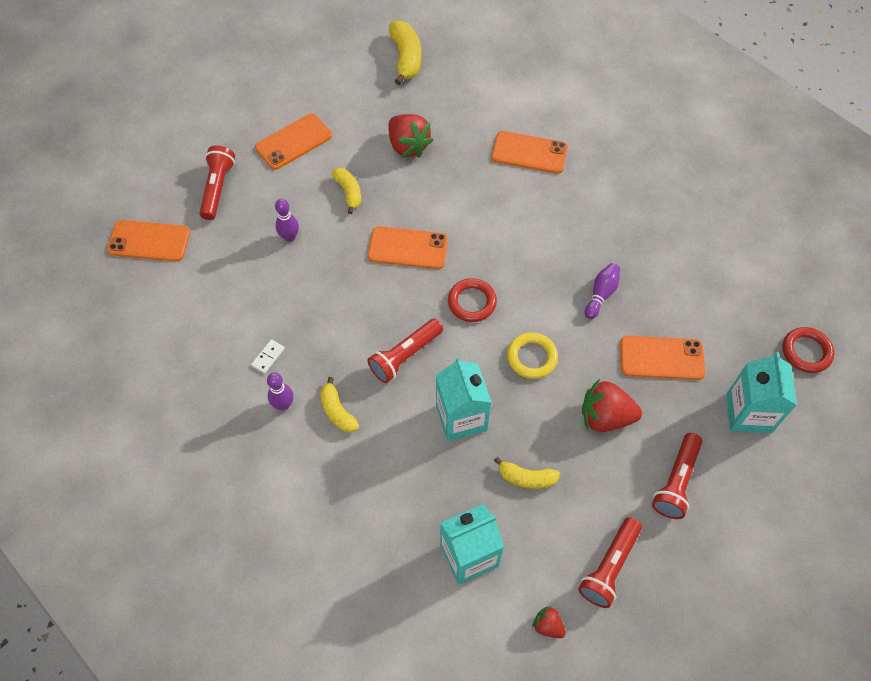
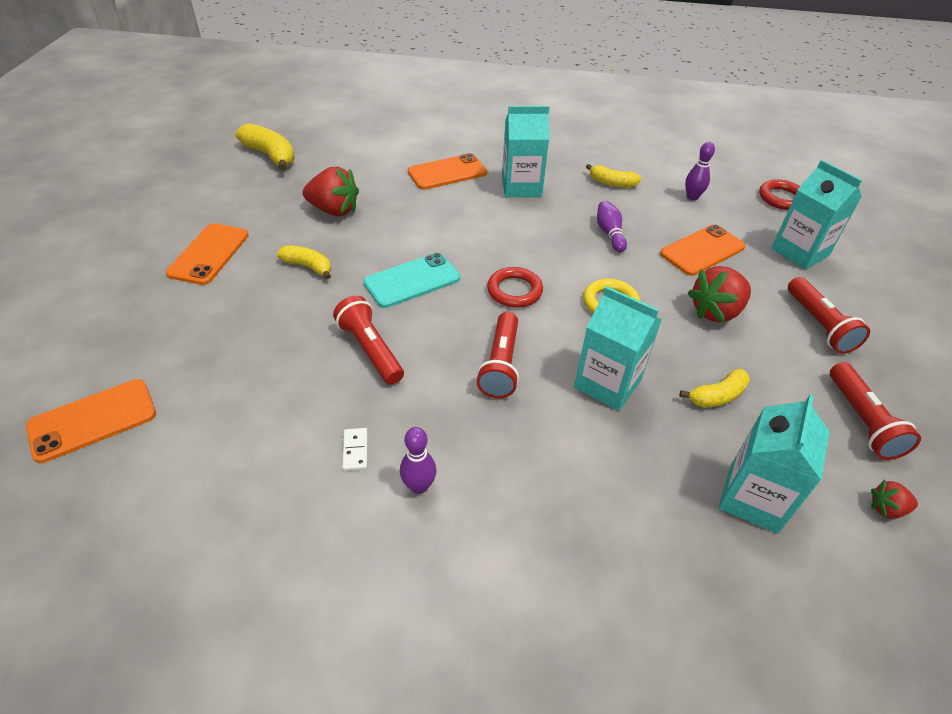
camera: 40 degrees left, 15 degrees down
red flashlight [199,145,235,220] -> red flashlight moved to [333,296,404,385]
purple bowling pin [275,199,299,242] -> purple bowling pin moved to [685,142,715,201]
yellow banana [320,377,359,433] -> yellow banana moved to [586,164,641,188]
orange phone [368,226,448,269] -> turquoise phone [363,253,460,308]
none -> turquoise carton [502,106,549,197]

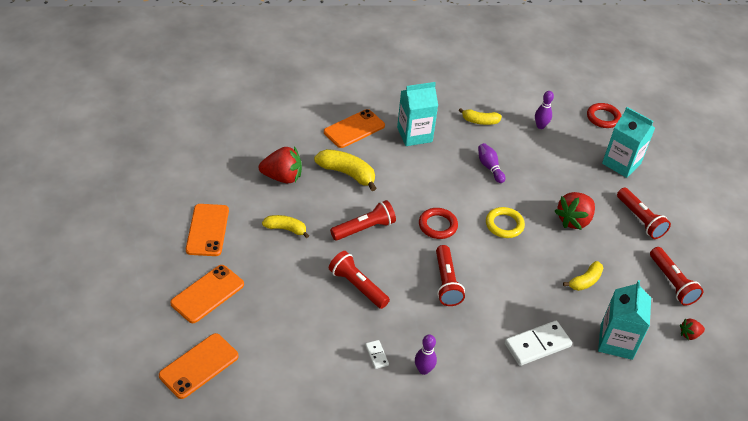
camera: 15 degrees left, 0 degrees up
yellow banana [235,123,295,171] -> yellow banana moved to [314,149,377,191]
turquoise phone [363,253,460,308] -> red flashlight [330,200,396,241]
turquoise carton [574,286,662,411] -> none
orange phone [660,224,746,276] -> orange phone moved to [170,265,244,323]
none -> white domino [505,321,572,366]

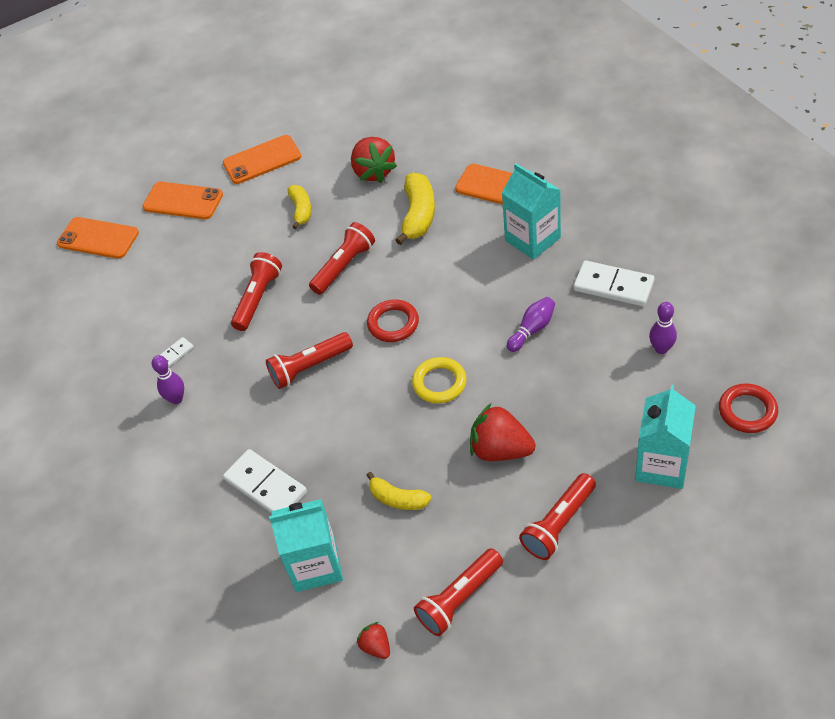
camera: 75 degrees right, 5 degrees up
red flashlight [330,200,396,241] -> red flashlight turned 90 degrees counterclockwise [309,222,375,295]
yellow banana [459,108,502,125] -> white domino [574,260,654,306]

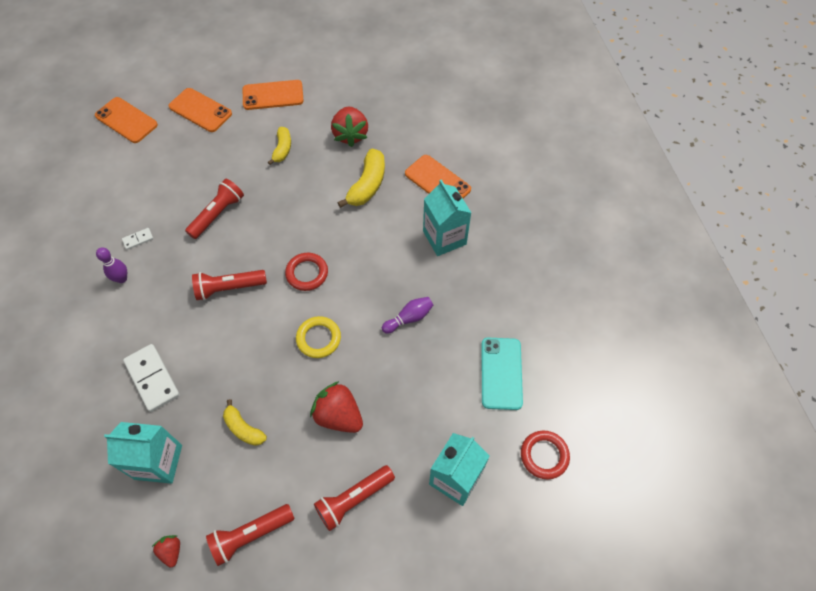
camera: 10 degrees right, 10 degrees up
red flashlight [309,222,375,295] -> none
white domino [574,260,654,306] -> none
purple bowling pin [649,302,677,354] -> turquoise phone [481,338,523,410]

